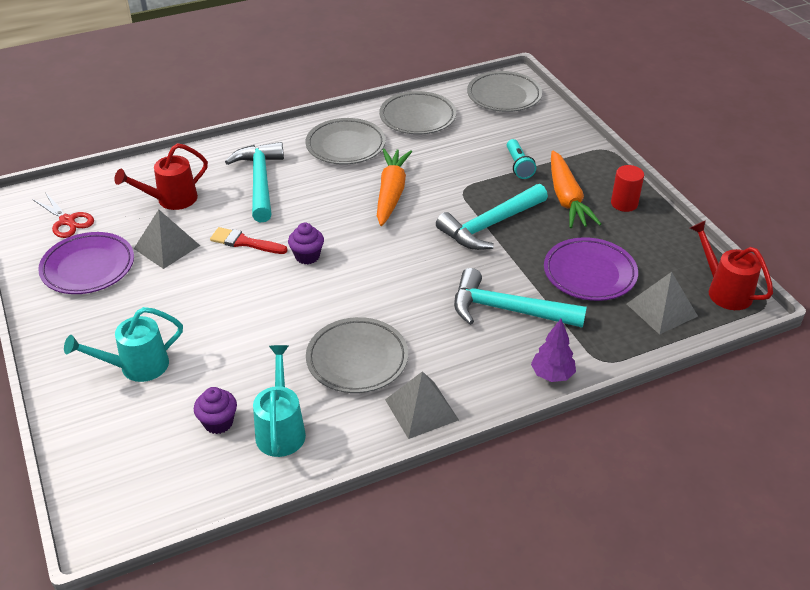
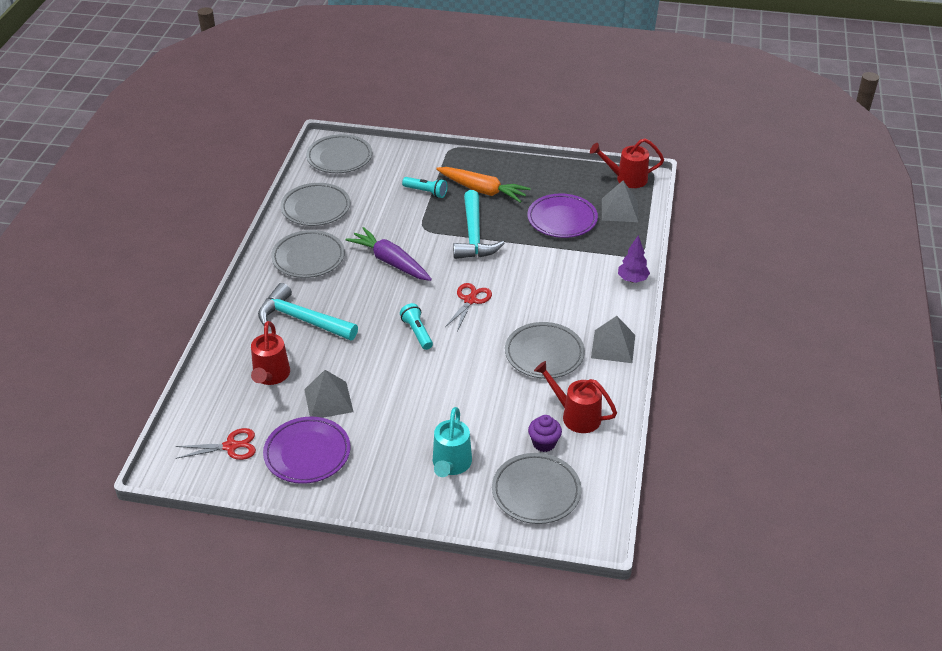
camera: 55 degrees left, 0 degrees up
red brush [210,227,288,254] -> none
turquoise watering can [253,345,306,457] -> red watering can [534,361,617,433]
purple cupcake [288,223,324,264] -> turquoise flashlight [400,303,433,350]
orange carrot [377,149,412,226] -> purple carrot [345,227,432,281]
turquoise hammer [454,268,587,328] -> none
red cylinder [611,165,644,212] -> none
none -> red scissors [445,283,492,331]
none -> grey plate [492,453,581,524]

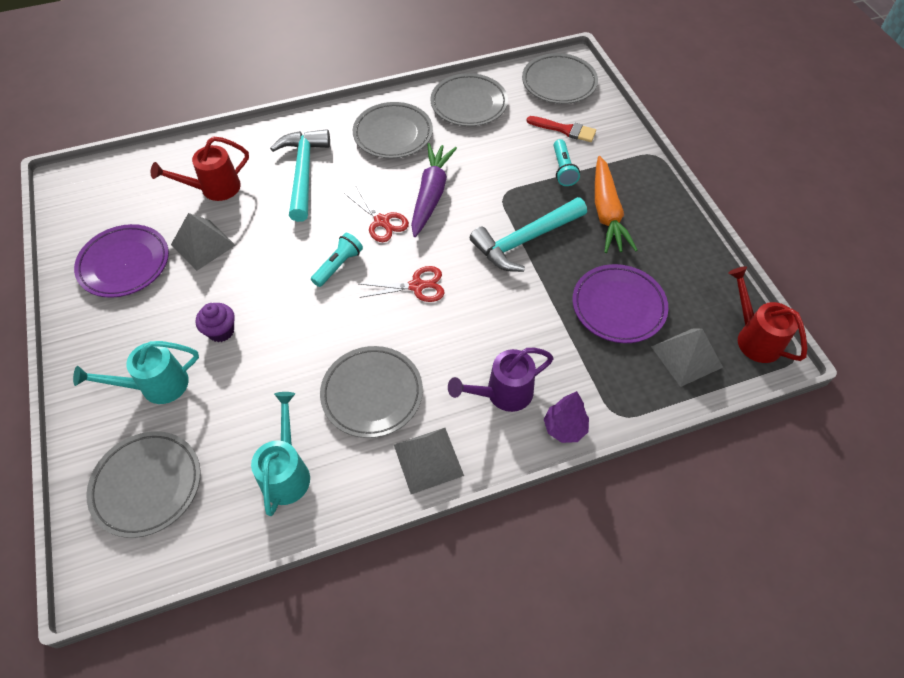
camera: 60 degrees right, 15 degrees up
red scissors [176,428,256,460] -> red scissors moved to [344,186,409,242]
purple cupcake [528,415,562,452] -> purple cupcake moved to [196,303,235,342]
red watering can [534,361,617,433] -> turquoise watering can [251,392,310,516]
none -> purple watering can [448,348,554,412]
none -> red brush [526,116,596,142]

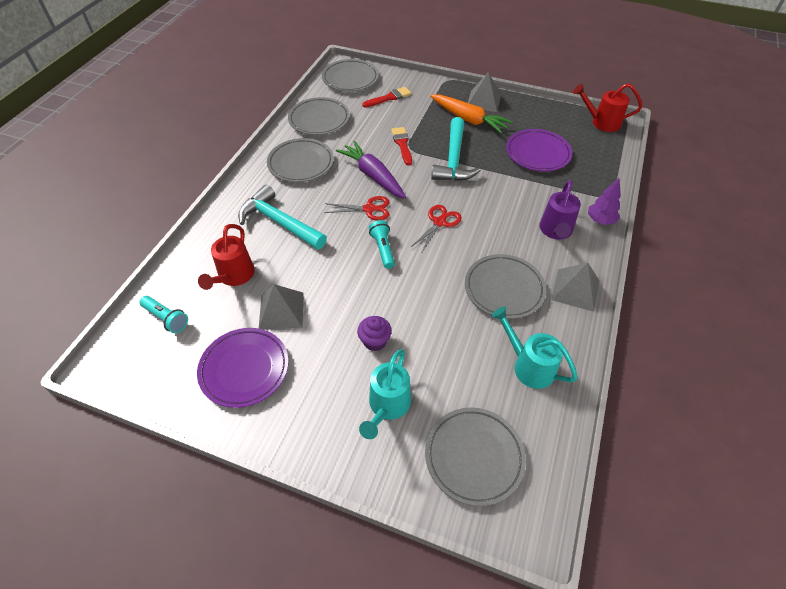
camera: 50 degrees left, 5 degrees down
turquoise flashlight [554,139,580,186] -> turquoise flashlight moved to [139,296,188,333]
grey pyramid [651,328,723,387] -> grey pyramid moved to [468,72,501,112]
none -> red brush [391,127,412,165]

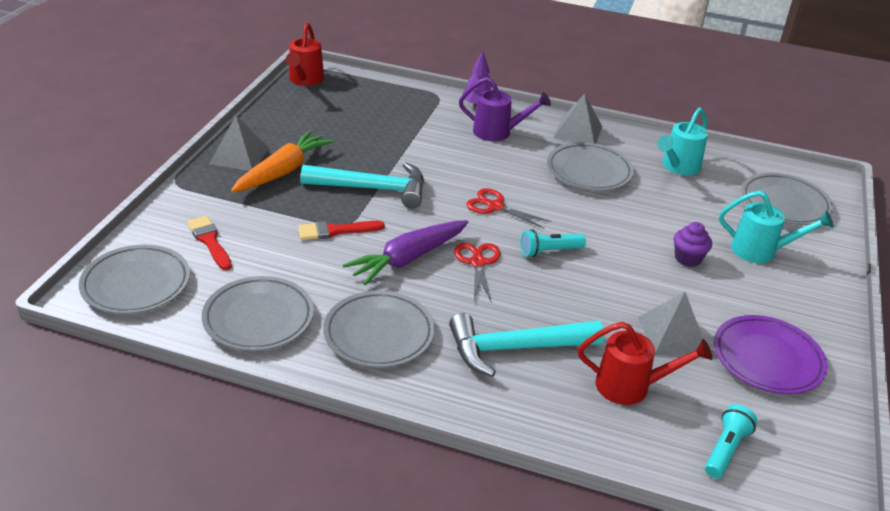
camera: 95 degrees left, 15 degrees down
turquoise hammer [238,185,327,250] -> turquoise hammer turned 45 degrees clockwise [449,313,604,377]
purple plate [506,129,572,172] -> none

